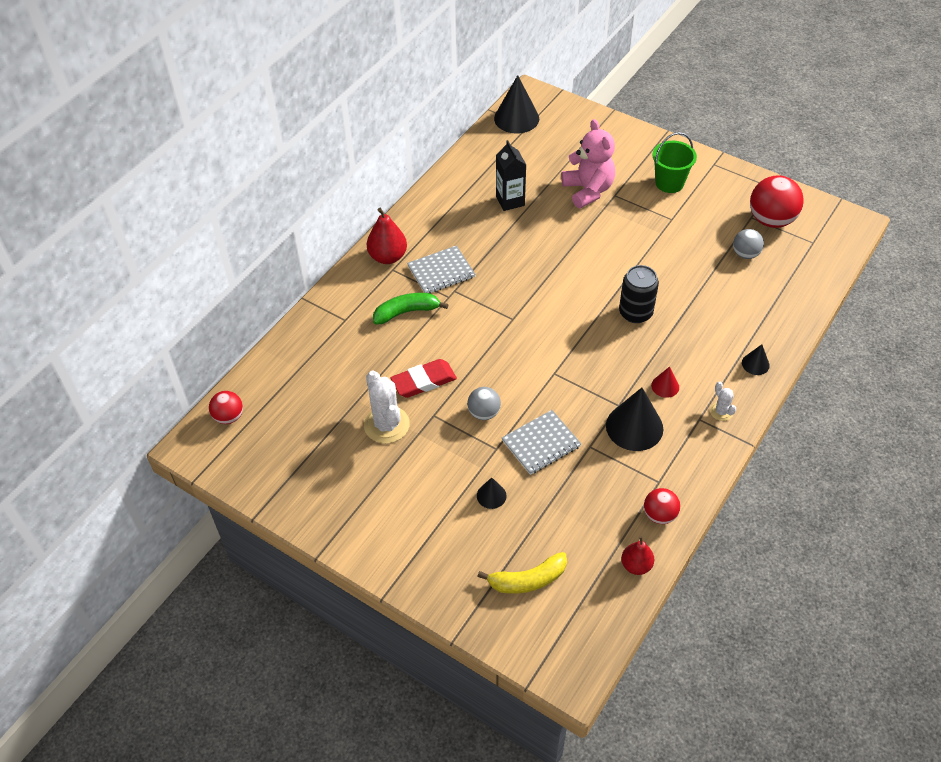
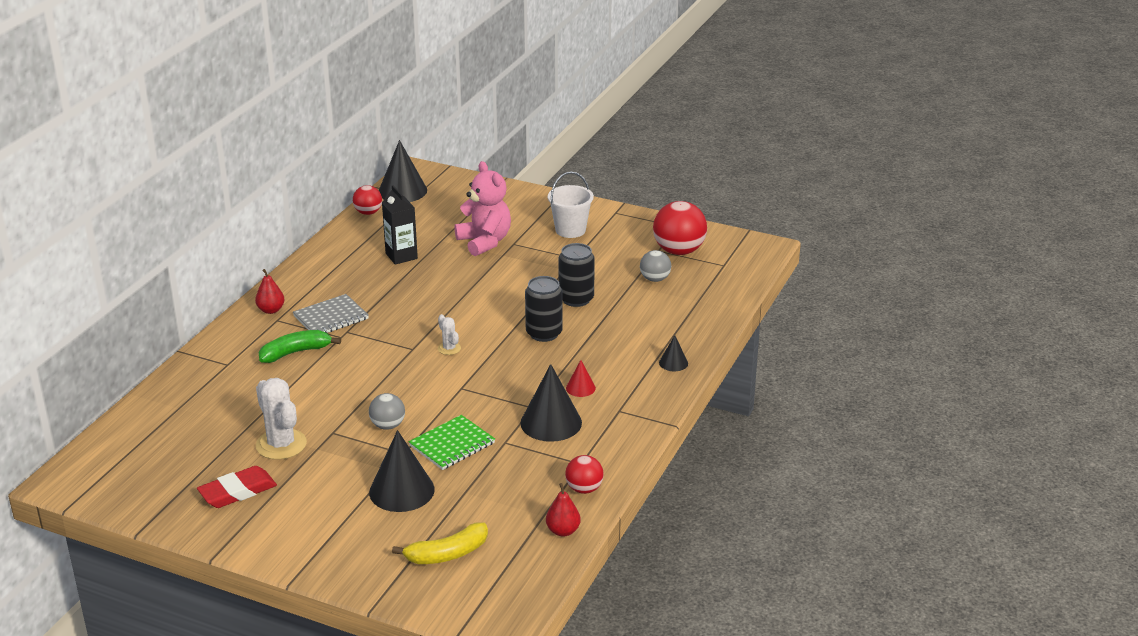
camera: 10 degrees left, 20 degrees down
red ball [209,391,243,424] -> red ball moved to [353,185,382,215]
red pear [367,208,407,264] -> red pear [255,269,285,314], size x0.65
red eraser [390,359,457,398] -> red eraser moved to [197,466,277,508]
black cone [477,477,506,509] -> black cone [369,430,435,512], size x2.00
grey notebook [502,410,581,475] -> green notebook [409,415,495,470]
green bucket [652,132,697,193] -> white bucket [548,172,594,238]
white cactus [710,381,736,421] -> white cactus moved to [438,314,461,355]
none -> black can [558,243,595,307]

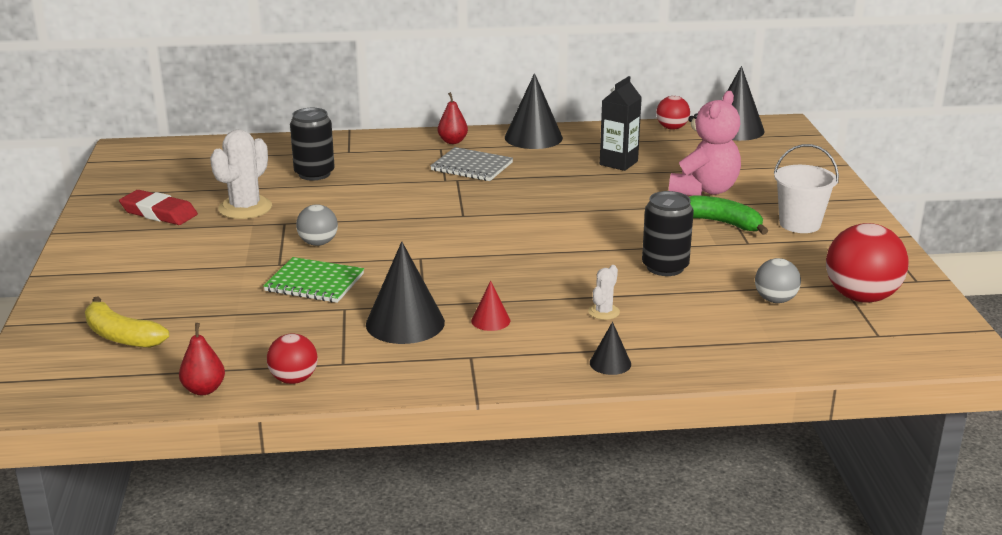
camera: 60 degrees right, 5 degrees down
green banana [259,330,341,363] -> green banana moved to [689,195,768,235]
black cone [369,430,435,512] -> black cone moved to [505,73,563,149]
white cactus [438,314,461,355] -> white cactus moved to [588,265,620,320]
black can [525,276,563,342] -> black can moved to [290,108,335,180]

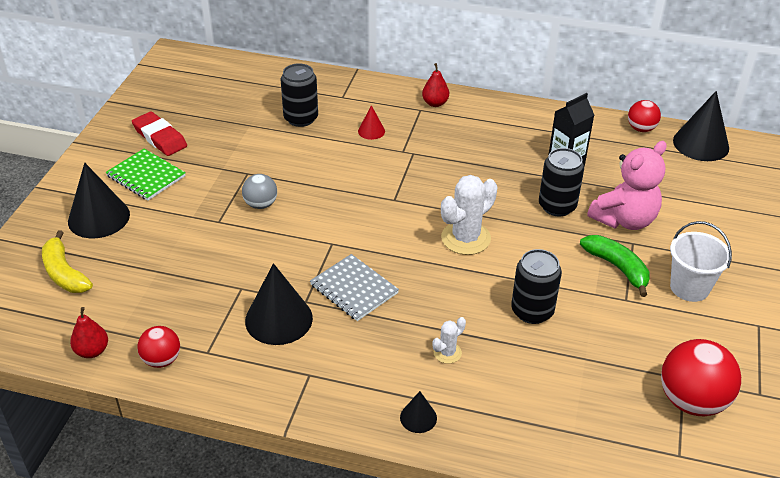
camera: 20 degrees right, 15 degrees up
white cactus [210,130,272,219] -> white cactus moved to [441,175,497,255]
green notebook [263,257,364,303] -> green notebook moved to [106,149,186,201]
grey notebook [430,147,513,181] -> grey notebook moved to [310,254,399,321]
red cone [471,281,510,331] -> red cone moved to [358,105,385,140]
black cone [505,73,563,149] -> black cone moved to [68,163,130,238]
grey ball [755,258,801,303] -> none
none -> black can [539,148,584,216]

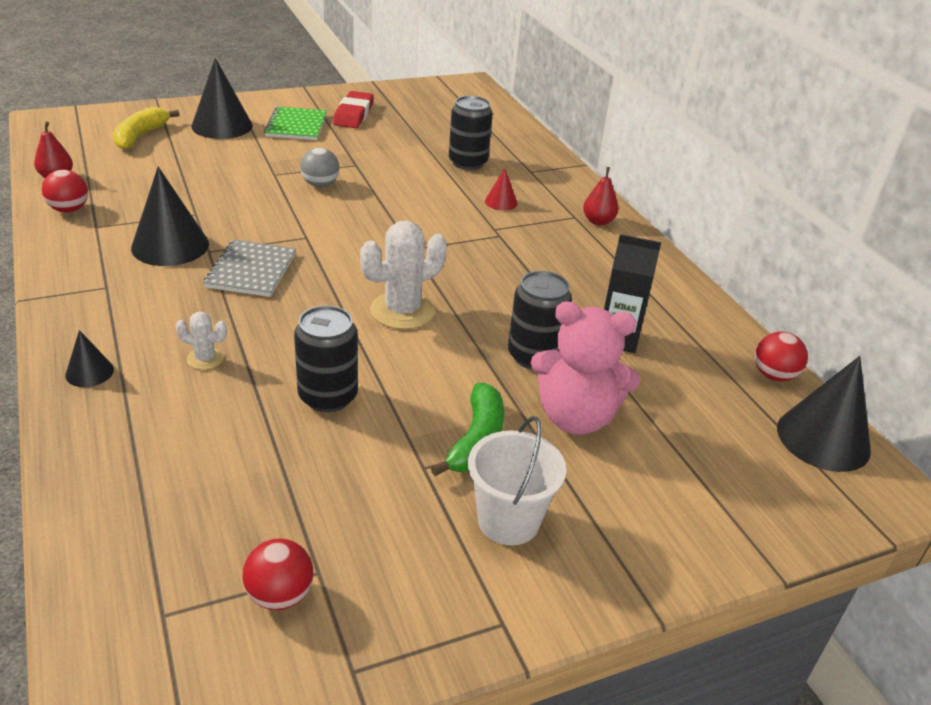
camera: 50 degrees right, 5 degrees down
white cactus [441,175,497,255] -> white cactus turned 45 degrees counterclockwise [360,220,447,329]
red ball [661,339,741,416] -> red ball [242,538,313,610], size x0.57

